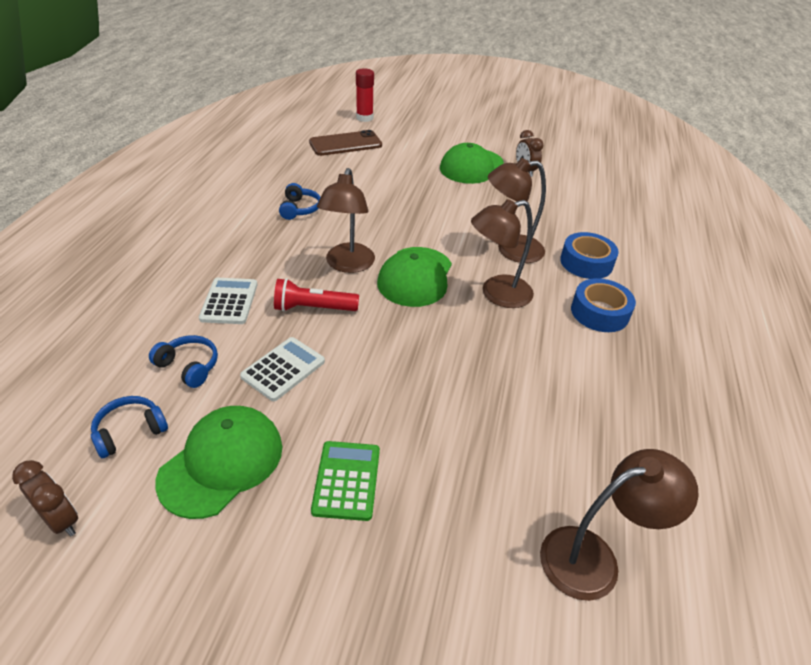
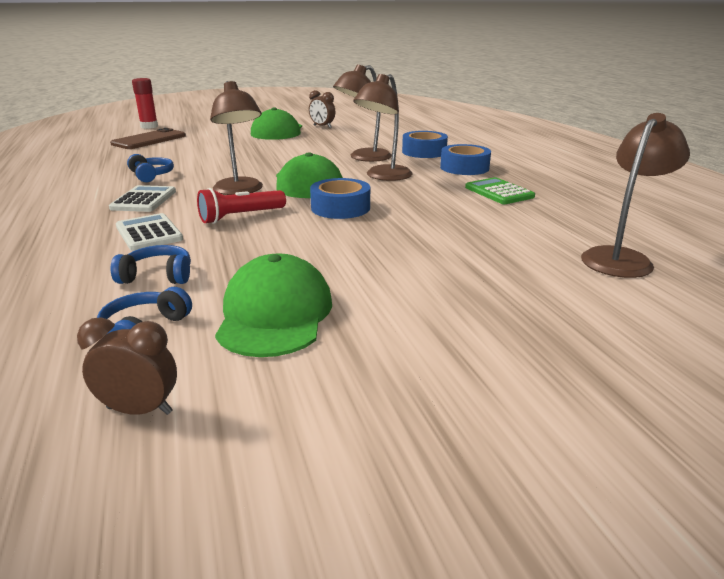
camera: 30 degrees left, 15 degrees down
white calculator [240,337,325,401] -> white calculator moved to [109,185,176,212]
green calculator [311,441,380,521] -> green calculator moved to [465,177,535,204]
none -> blue tape [310,178,370,219]

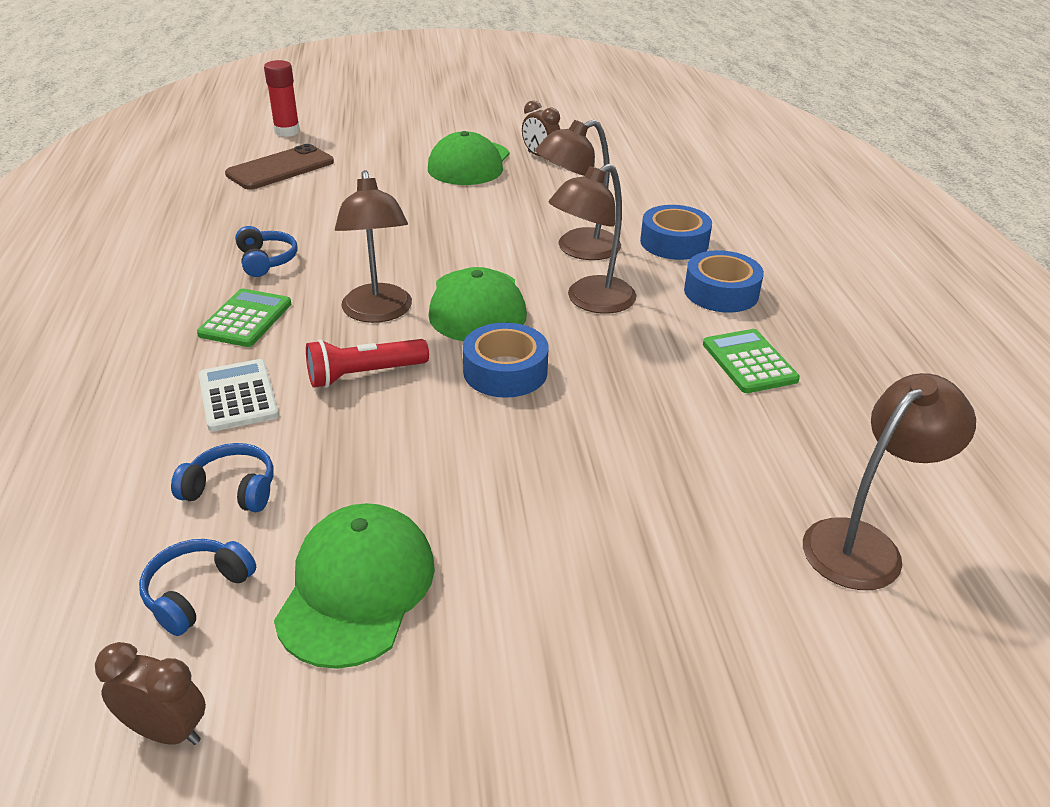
camera: 10 degrees right, 10 degrees up
white calculator [109,185,176,212] -> green calculator [197,289,291,347]

